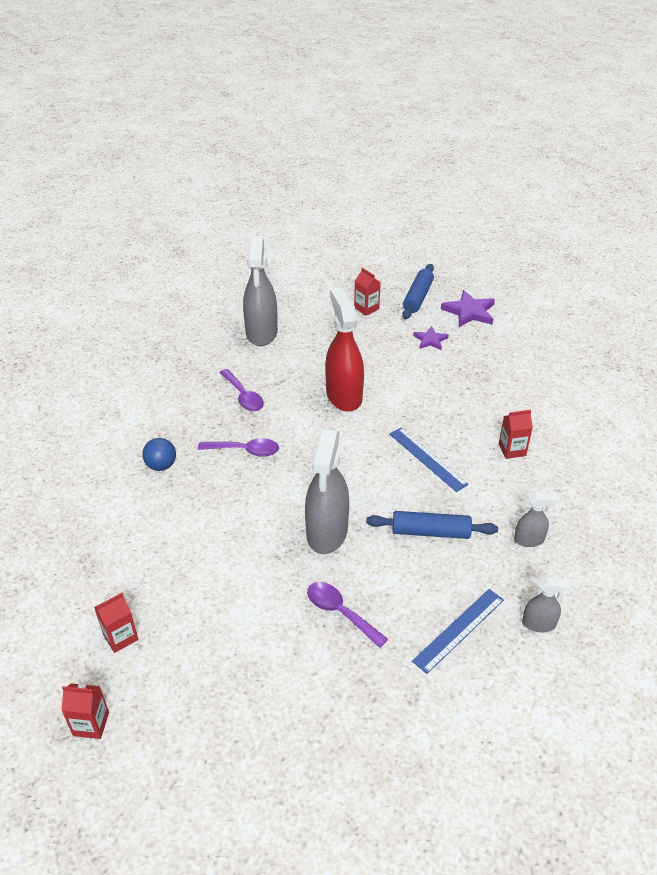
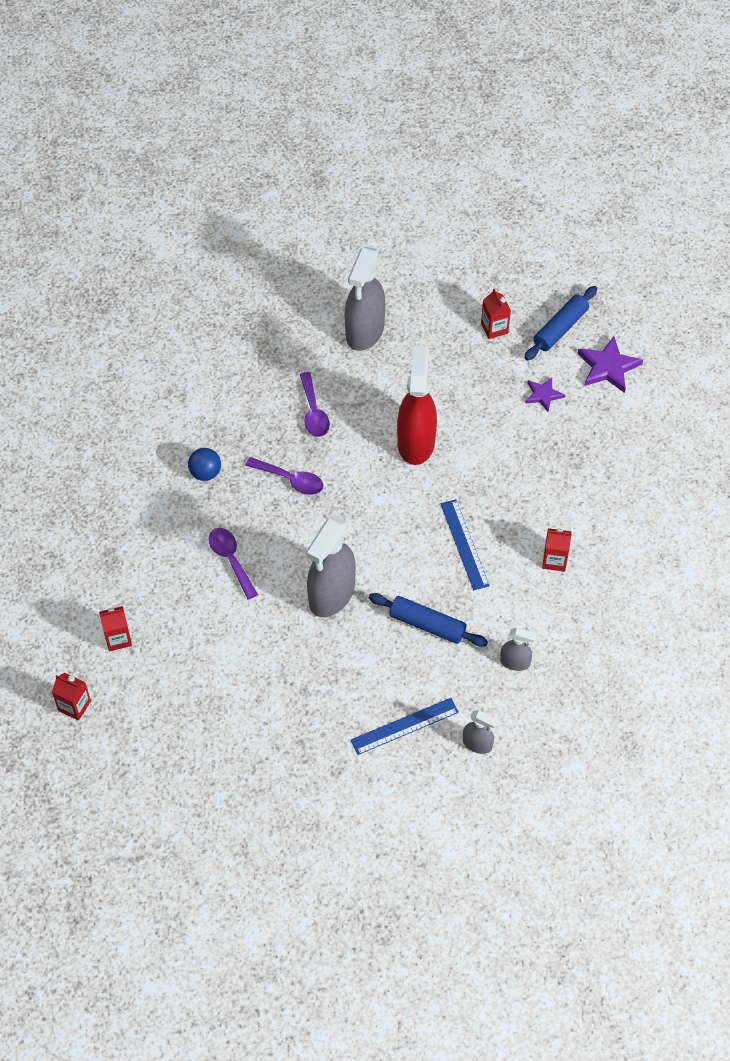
camera: 20 degrees right, 15 degrees up
purple spoon [307,582,388,648] -> purple spoon moved to [209,528,258,599]

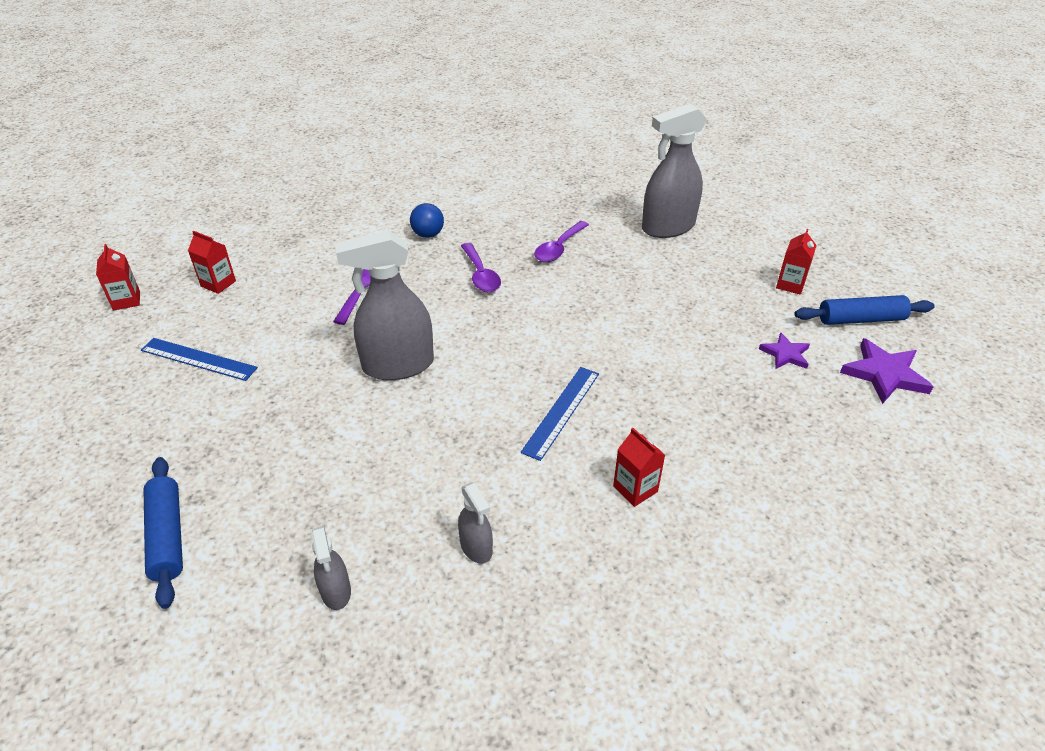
camera: 45 degrees right, 15 degrees down
blue ruler [351,698,459,755] -> blue ruler moved to [141,338,258,381]
blue rolling pin [369,593,488,647] -> blue rolling pin moved to [144,457,183,609]
red spray bottle [397,346,437,465] -> none

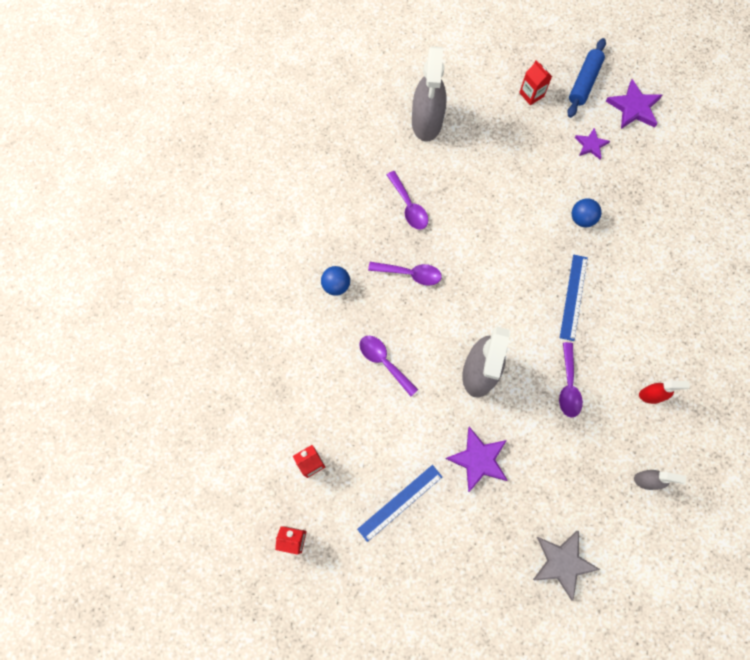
camera: 60 degrees left, 30 degrees up
blue rolling pin [144,457,183,609] -> grey star [533,531,601,601]
grey spray bottle [458,482,493,563] -> red spray bottle [639,381,690,404]
blue ruler [521,367,599,461] -> blue ruler turned 45 degrees clockwise [560,255,588,341]
red carton [613,428,665,507] -> none
none -> purple star [445,427,508,492]
none -> purple spoon [559,342,583,418]
none -> blue ball [572,198,602,227]

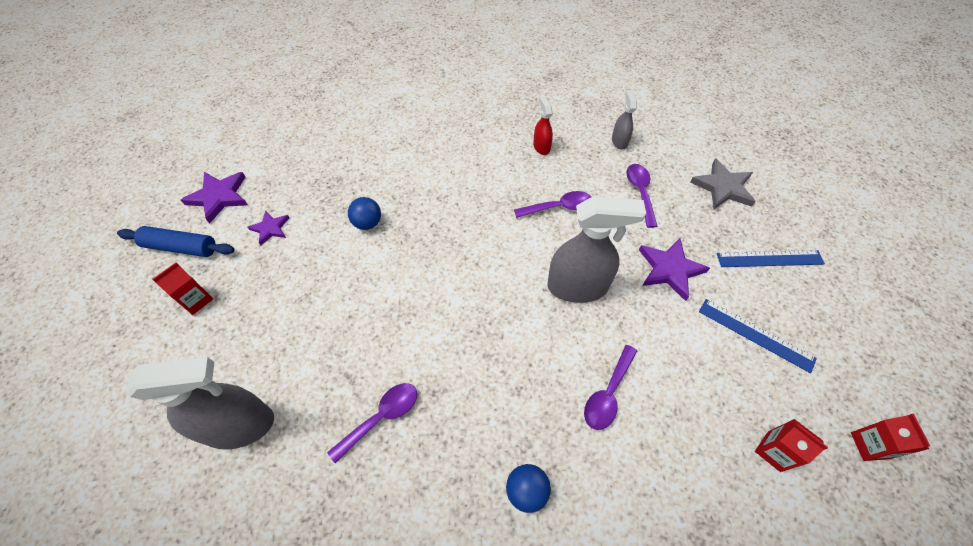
camera: 105 degrees left, 15 degrees down
purple spoon [368,262,442,286] -> purple spoon moved to [626,164,658,228]
blue ruler [560,255,588,341] -> blue ruler moved to [717,250,825,267]

